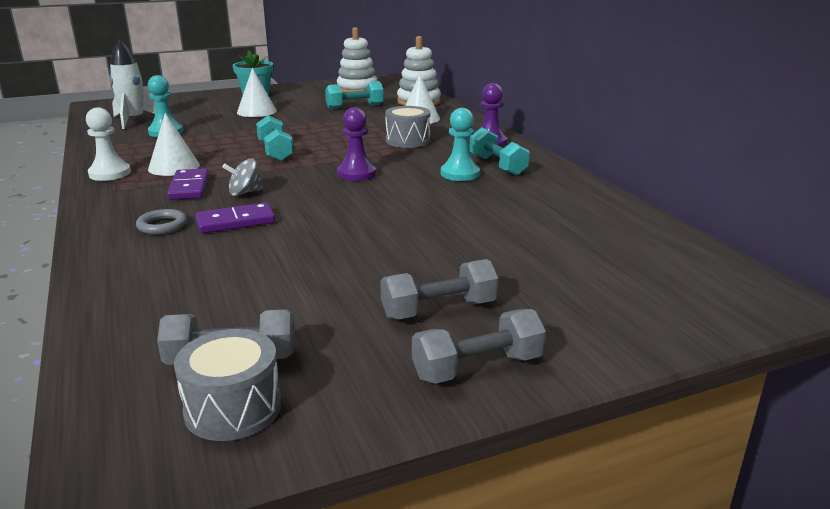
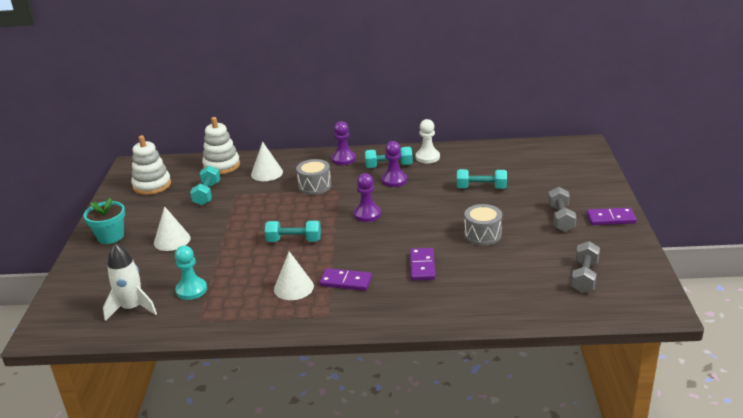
camera: 65 degrees left, 5 degrees up
white pawn [86,107,131,181] -> white pawn moved to [415,119,440,163]
grey ring [136,209,187,234] -> none
grey drum [174,329,281,441] -> grey drum moved to [464,204,502,245]
grey spinning top [222,158,263,196] -> none
grey dumbbell [412,309,546,384] -> purple domino [586,208,637,225]
turquoise pawn [441,108,480,181] -> purple pawn [381,141,407,187]
none -> turquoise dumbbell [457,169,507,189]

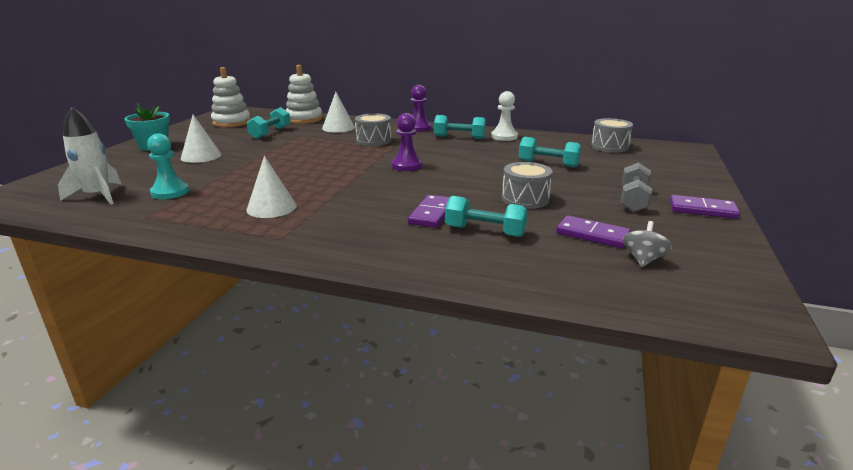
camera: 15 degrees right, 5 degrees down
turquoise dumbbell [265,220,321,242] -> turquoise dumbbell moved to [445,196,528,237]
purple domino [319,268,372,291] -> purple domino moved to [556,215,631,248]
purple pawn [381,141,407,187] -> none
grey dumbbell [571,241,600,293] -> grey spinning top [622,221,672,267]
none -> grey drum [591,118,633,152]

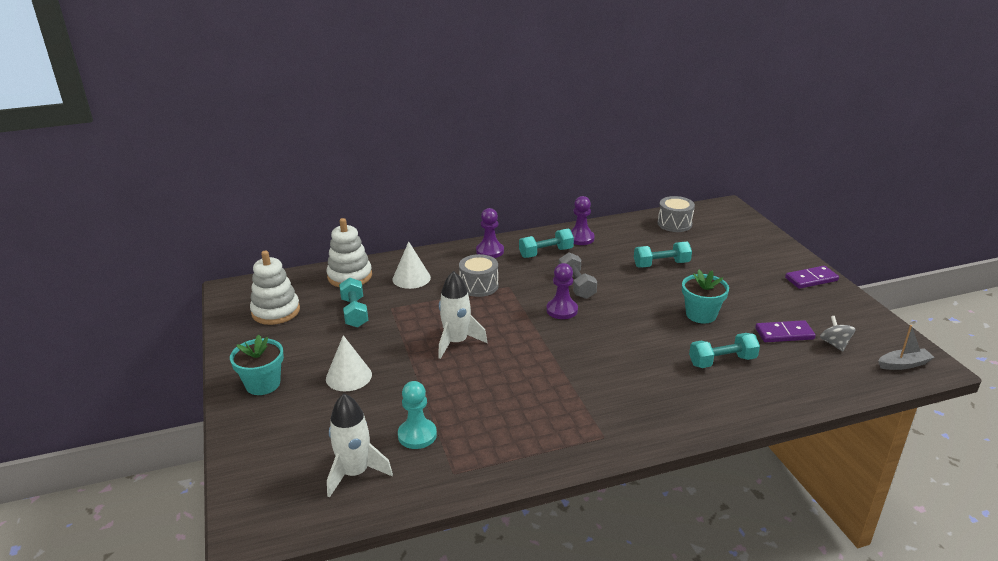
camera: 35 degrees left, 5 degrees up
white cone [246,156,297,218] -> none
purple domino [408,195,449,228] -> none
white pawn [491,91,518,141] -> purple pawn [571,196,595,245]
grey drum [502,162,553,209] -> turquoise flower pot [682,270,729,323]
grey dumbbell [621,162,652,212] -> grey dumbbell moved to [559,253,597,299]
none -> white rocket [438,271,487,359]
none -> grey boat [878,325,934,370]

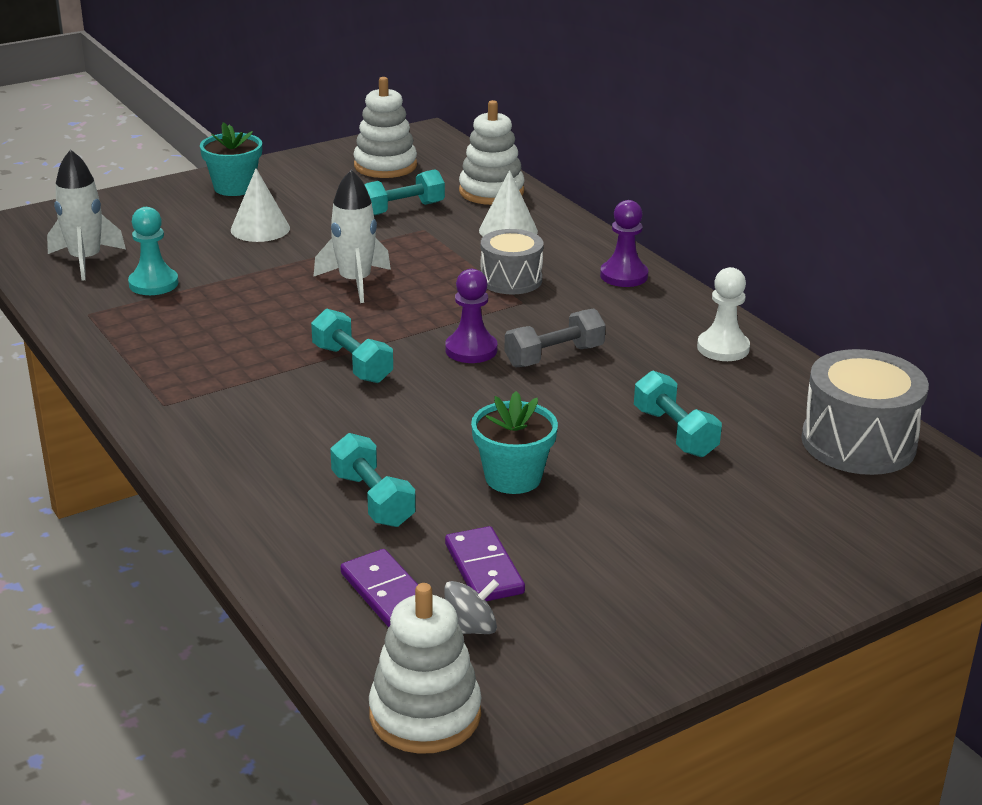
camera: 75 degrees right, 0 degrees up
turquoise dumbbell [519,229,574,258] -> turquoise dumbbell moved to [311,309,393,383]
purple pawn [571,196,595,245] -> white pawn [697,267,750,361]
grey drum [658,196,695,232] -> grey drum [801,349,929,475], size x1.52
purple domino [785,266,839,289] -> purple domino moved to [340,549,418,628]
grey boat [878,325,934,370] -> white stacking toy [369,583,481,754]

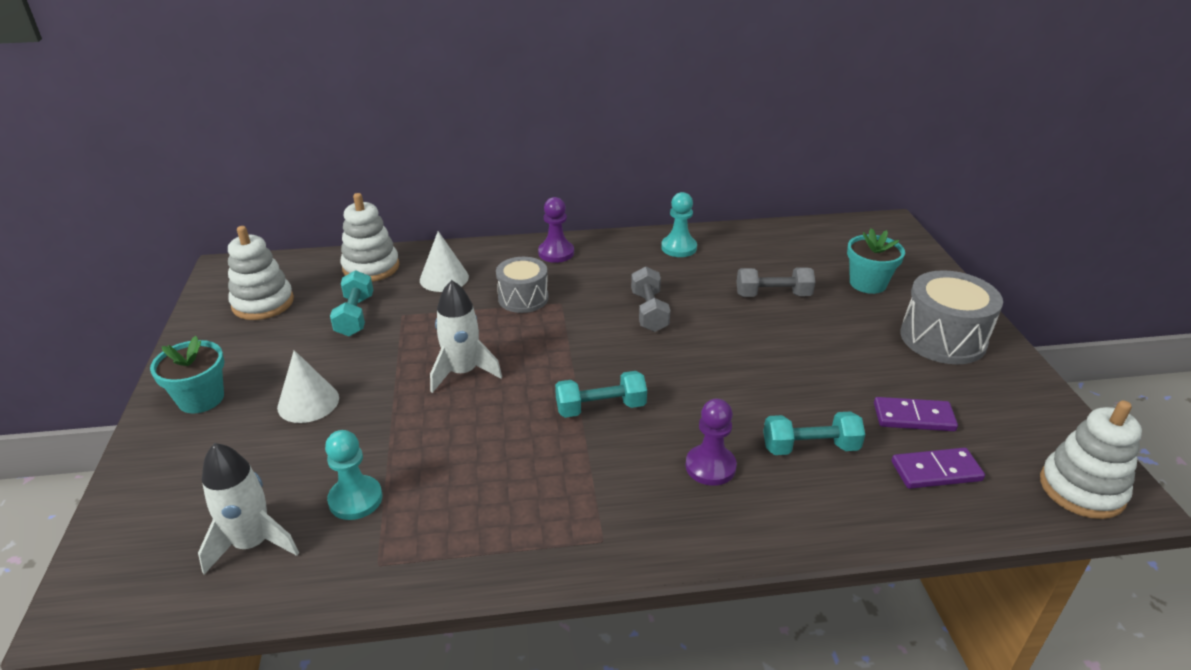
camera: 65 degrees left, 5 degrees up
grey spinning top [444,579,499,634] -> none
purple pawn [445,269,497,363] -> purple pawn moved to [685,399,737,486]
turquoise flower pot [471,391,558,494] -> turquoise flower pot moved to [847,228,905,294]
turquoise dumbbell [634,371,722,457] -> grey dumbbell [736,268,815,297]
white pawn [697,267,750,361] -> turquoise pawn [661,192,697,257]
grey drum [801,349,929,475] -> grey drum moved to [900,270,1003,364]

